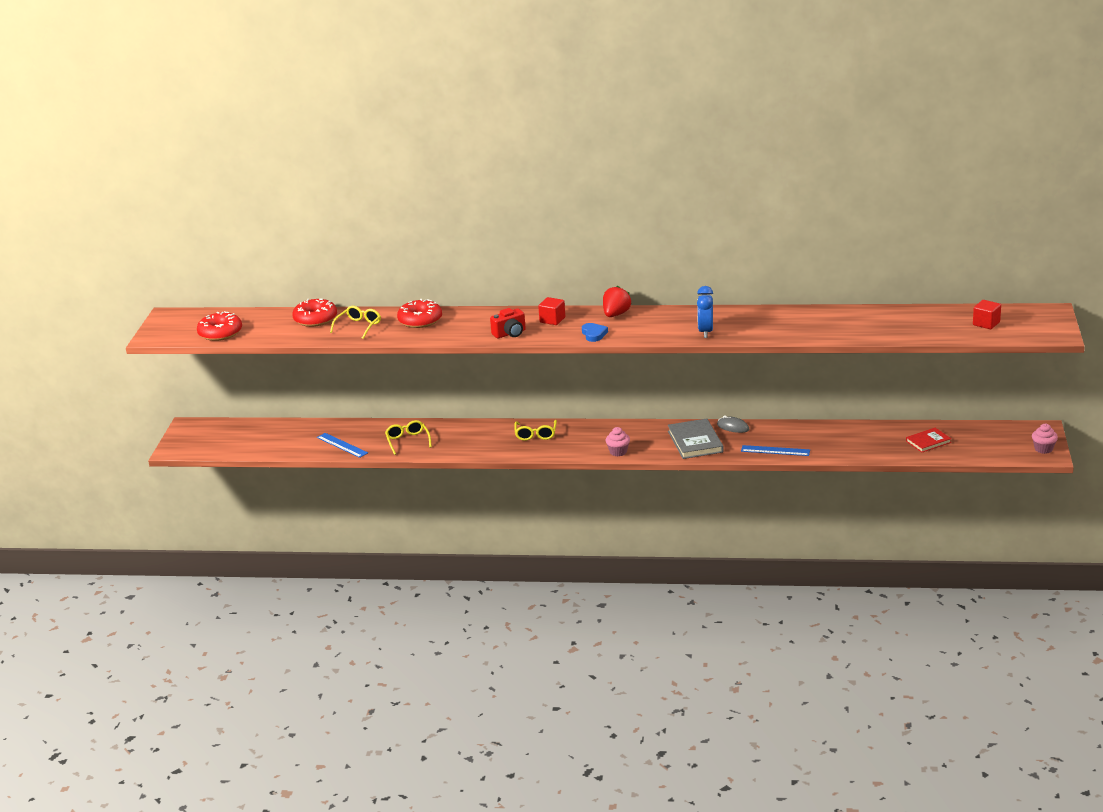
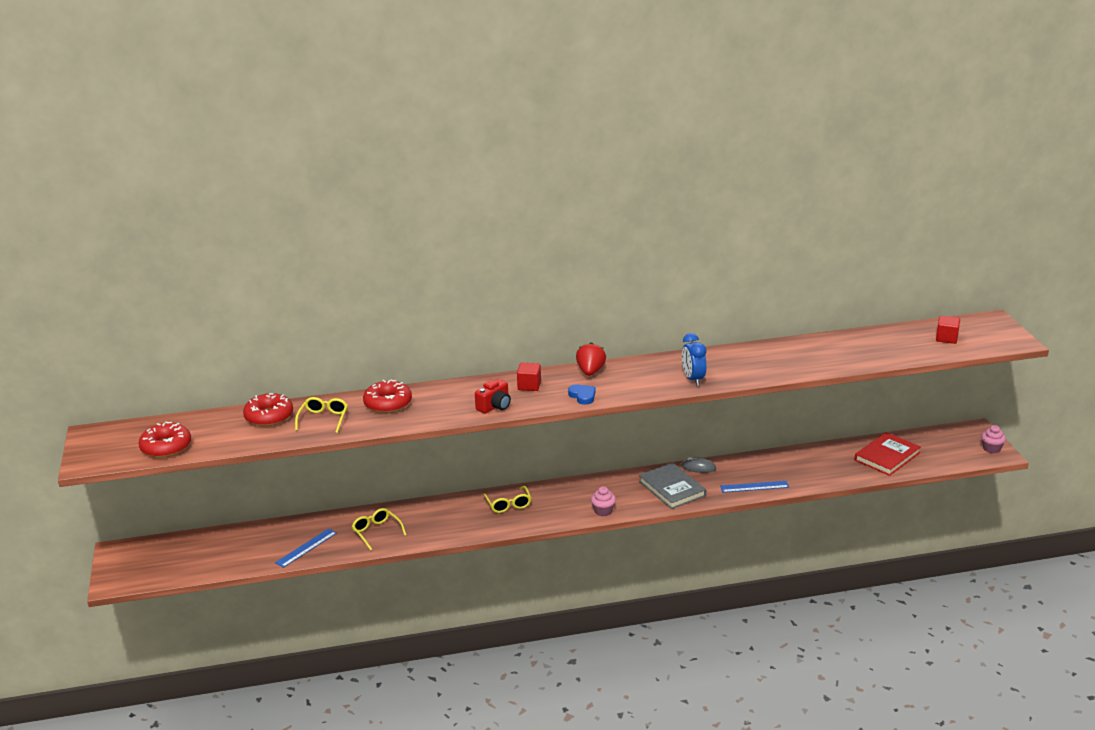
camera: 20 degrees left, 0 degrees up
blue ruler [317,433,368,458] -> blue ruler turned 75 degrees counterclockwise [275,528,337,568]
red book [906,428,951,453] -> red book [854,432,921,476], size x1.61

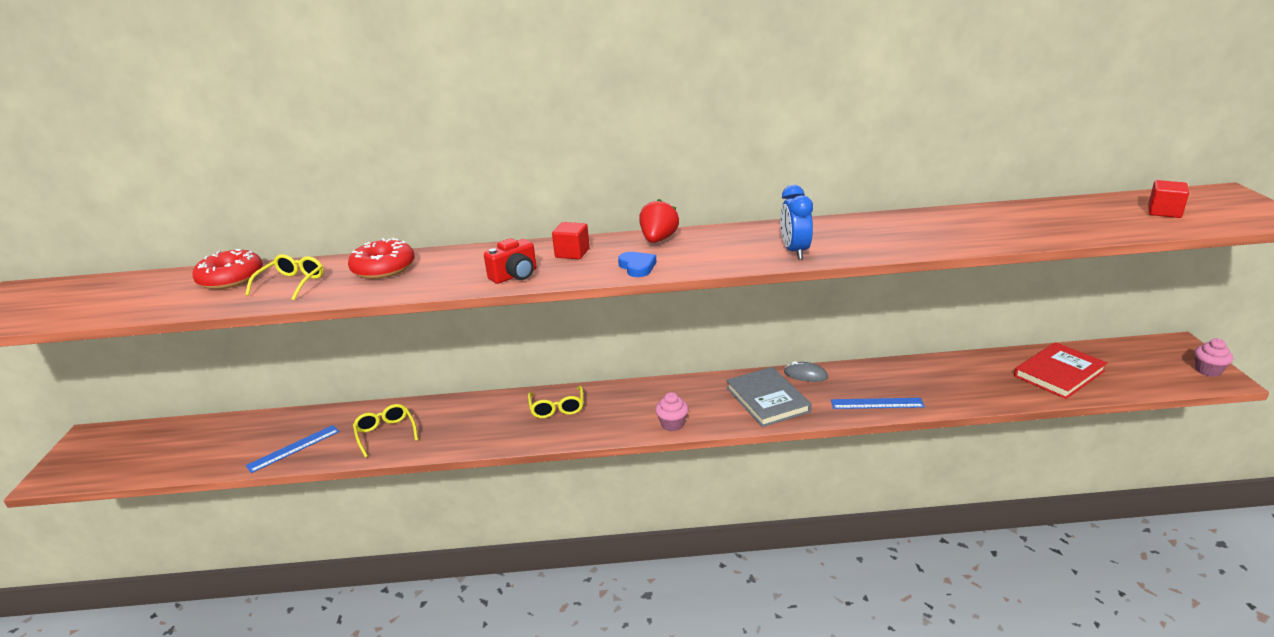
camera: 10 degrees right, 0 degrees up
red donut [138,422,191,458] -> none

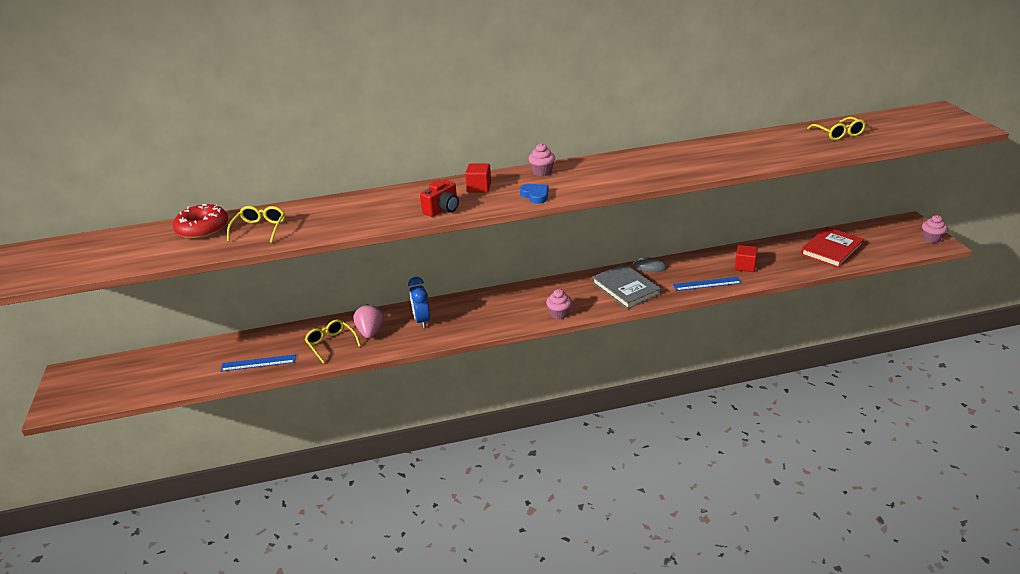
camera: 10 degrees left, 5 degrees up
blue ruler [246,425,340,473] -> blue ruler turned 45 degrees clockwise [220,354,296,372]
red donut [348,238,415,279] -> none
yellow glasses [528,386,583,418] -> yellow glasses moved to [807,117,866,140]
red strawberry [639,199,679,243] -> pink cupcake [529,143,555,176]
blue clock [780,185,813,259] -> blue clock moved to [408,277,430,328]
red cube [1148,180,1189,218] -> red cube moved to [735,245,758,272]
none -> pink strawberry [353,304,384,338]

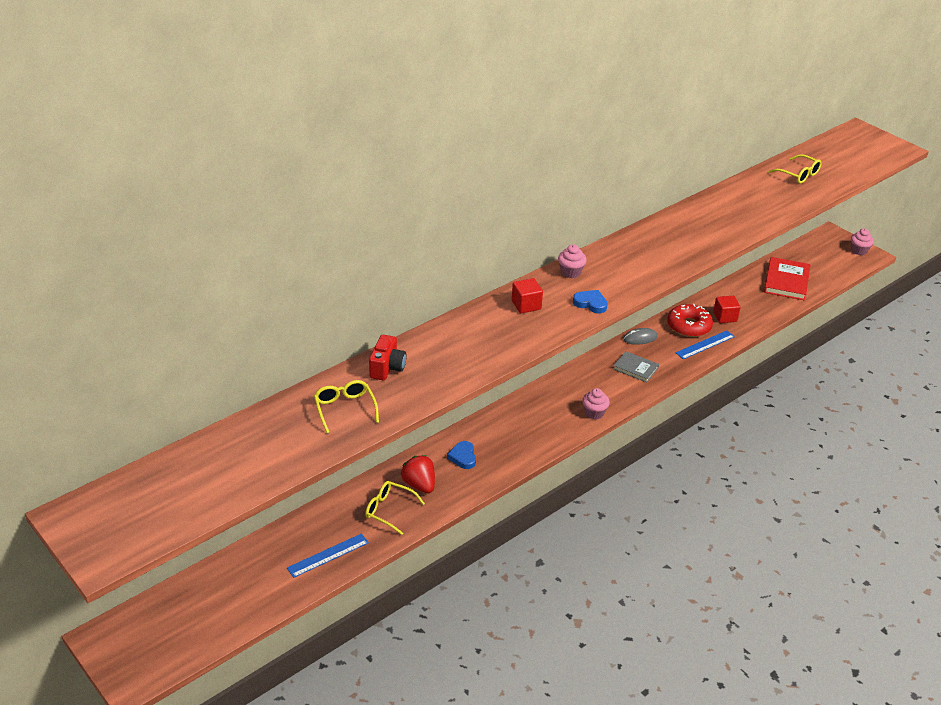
camera: 30 degrees left, 5 degrees up
red donut [173,204,228,239] -> red donut moved to [667,304,713,337]
pink strawberry [353,304,384,338] -> red strawberry [401,455,435,493]
blue clock [408,277,430,328] -> blue heart [447,441,476,469]
red camera [420,180,459,217] -> red camera moved to [369,335,406,380]
grey book [592,263,661,309] -> grey book [613,351,659,382], size x0.62

